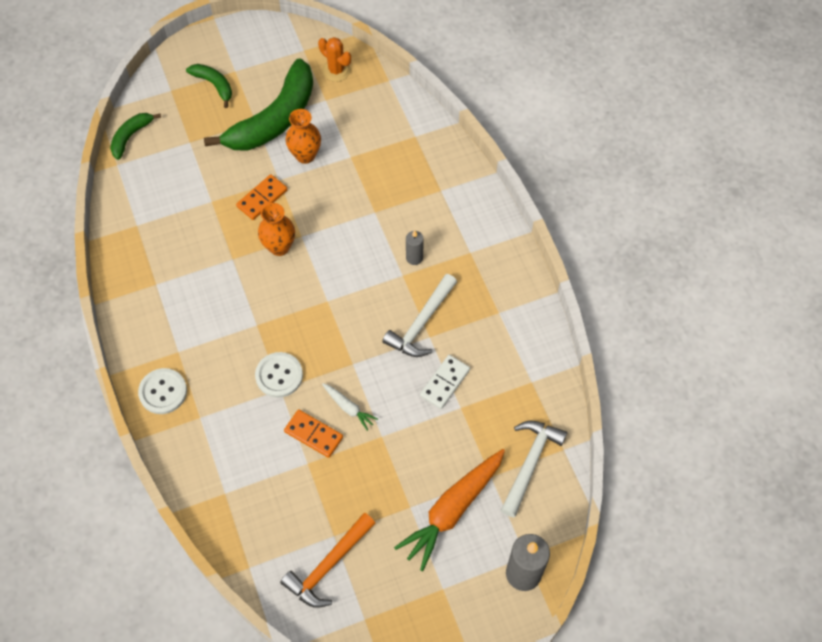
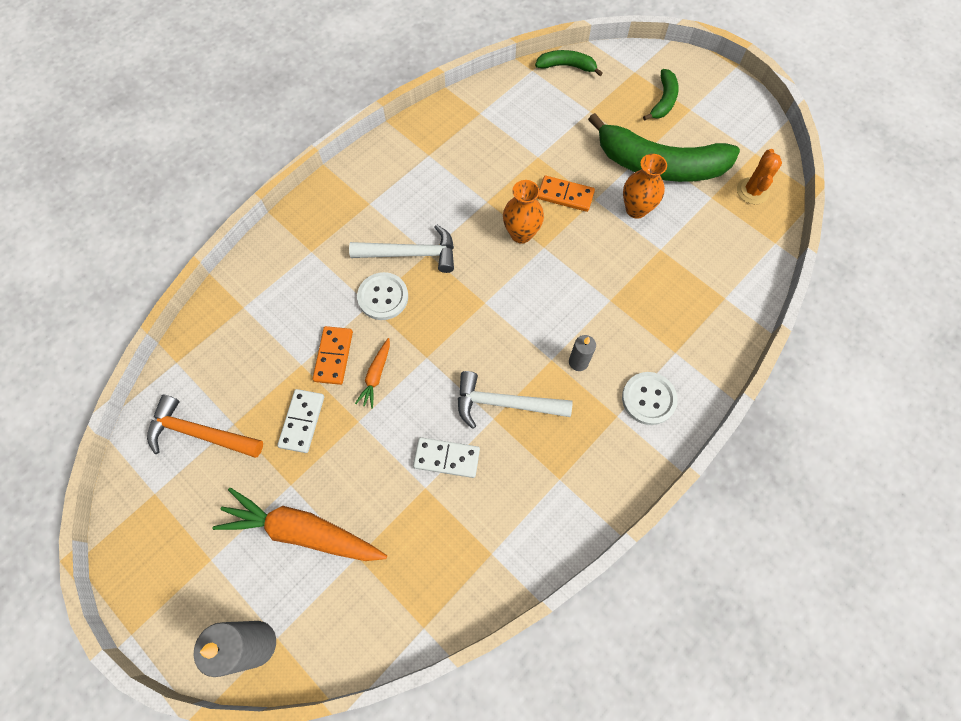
camera: 65 degrees right, 5 degrees up
white button [138,368,187,414] -> white button moved to [622,372,678,425]
white carrot [322,383,378,431] -> orange carrot [355,338,390,409]
white hammer [501,421,567,517] -> white hammer moved to [349,224,454,273]
none -> white domino [277,389,324,453]

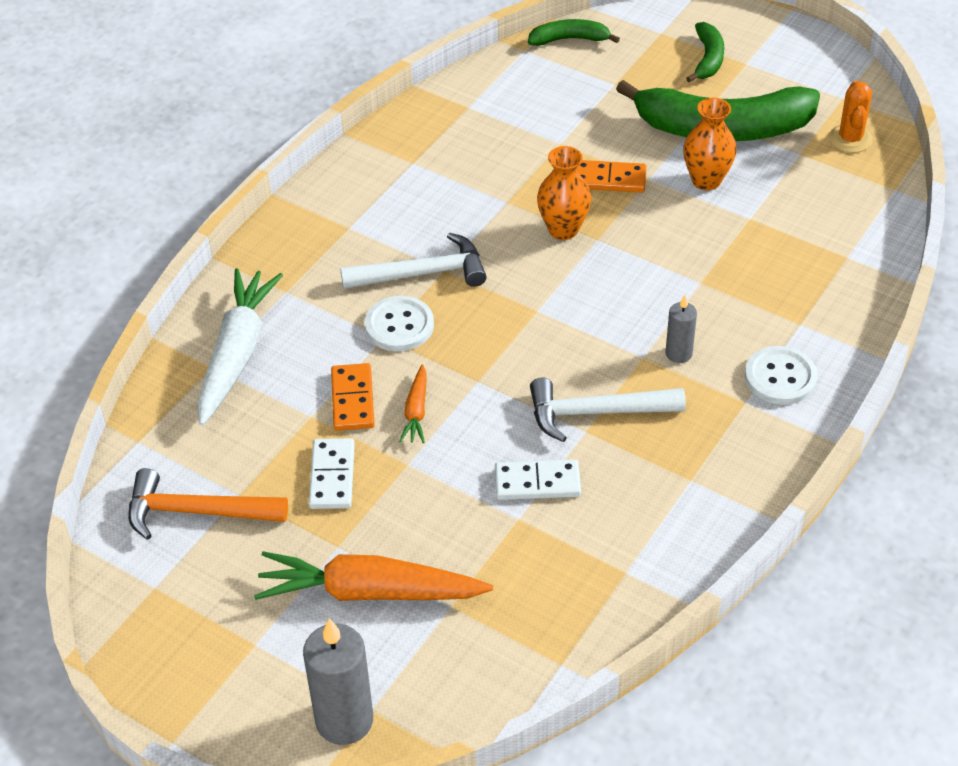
camera: 10 degrees left, 20 degrees down
none -> white carrot [197,268,283,426]

